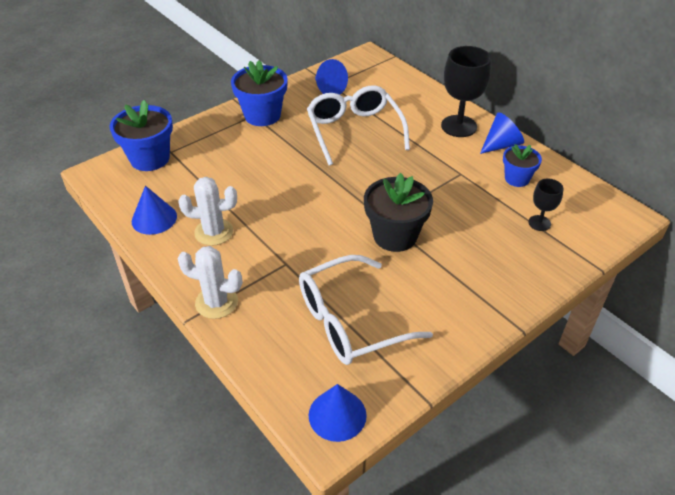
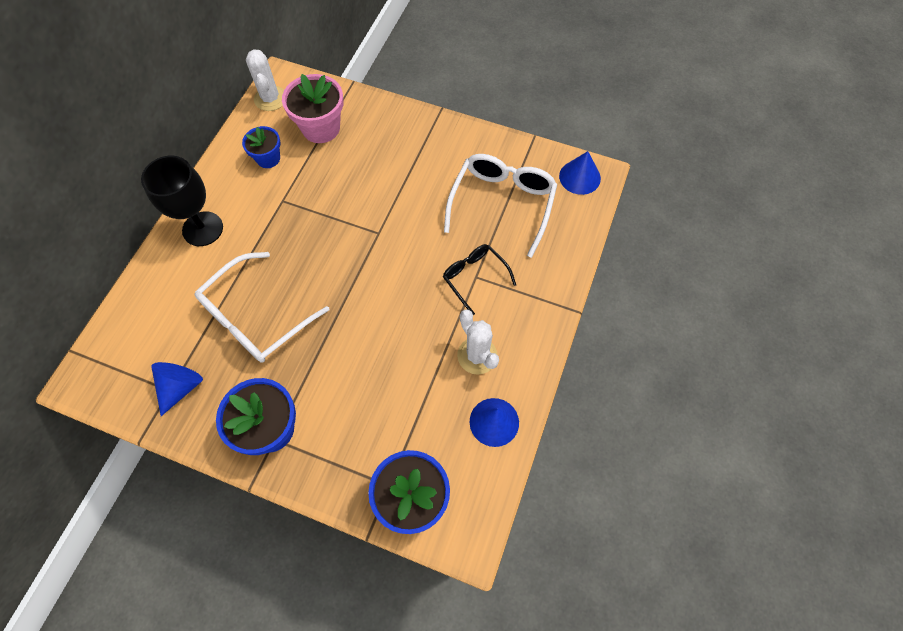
camera: 120 degrees left, 20 degrees up
white cactus [177,246,242,319] -> white cactus moved to [246,49,284,111]
white glasses [299,255,433,365] -> white glasses turned 105 degrees counterclockwise [444,154,557,258]
black flower pot [364,173,433,252] -> none
blue cone [480,113,524,154] -> none
black goblet [528,178,563,231] -> pink flower pot [282,74,343,143]
none -> black glasses [443,244,516,315]

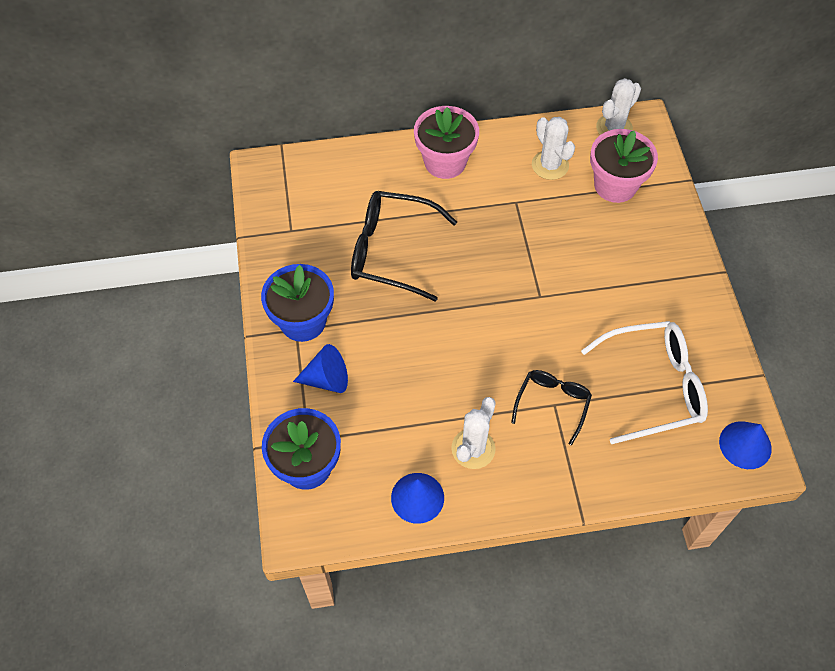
camera: 60 degrees right, 5 degrees down
black goblet [141,156,223,246] -> pink flower pot [414,106,479,179]
blue cone [151,362,203,416] -> blue cone moved to [293,344,348,393]
white glasses [195,252,329,363] -> black glasses [351,191,457,302]
blue flower pot [242,126,281,168] -> white cactus [532,117,575,180]

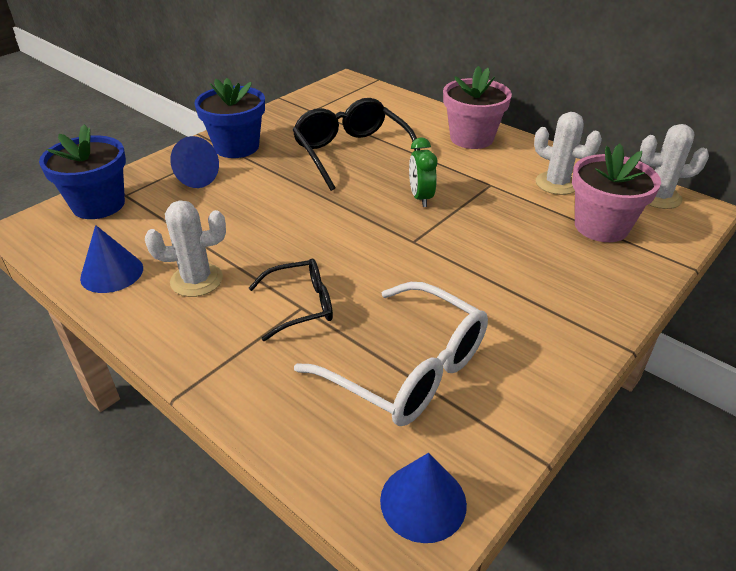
camera: 50 degrees right, 20 degrees down
white cactus [532,117,575,180] -> white cactus turned 75 degrees counterclockwise [534,112,602,195]
none -> green clock [409,137,437,207]

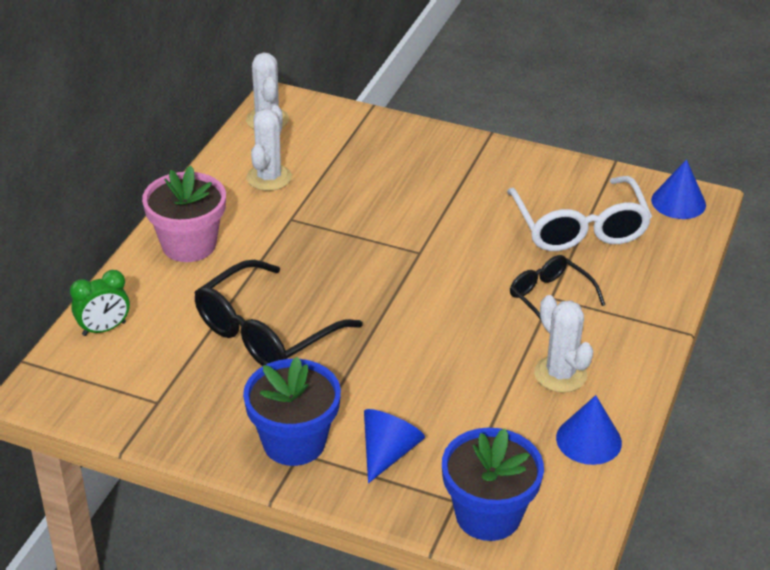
camera: 110 degrees left, 0 degrees up
white glasses [294,282,488,426] -> white glasses turned 150 degrees clockwise [507,176,652,251]
green clock [409,137,437,207] -> green clock moved to [70,270,130,336]
pink flower pot [572,143,661,242] -> none

